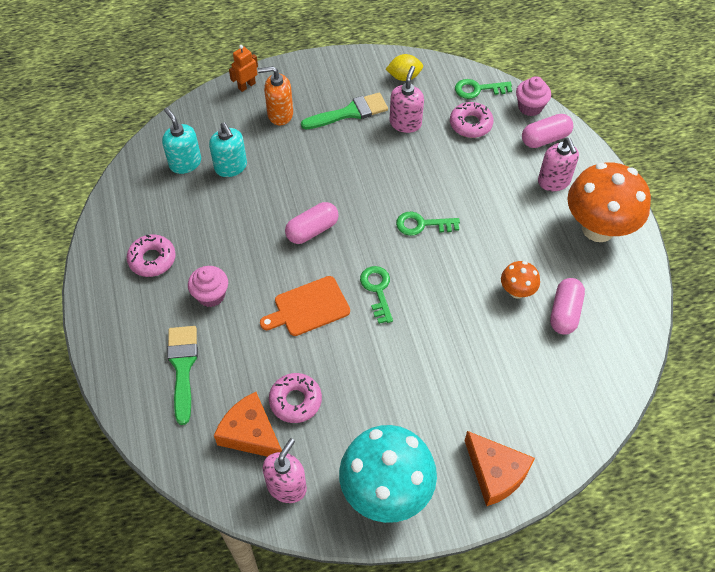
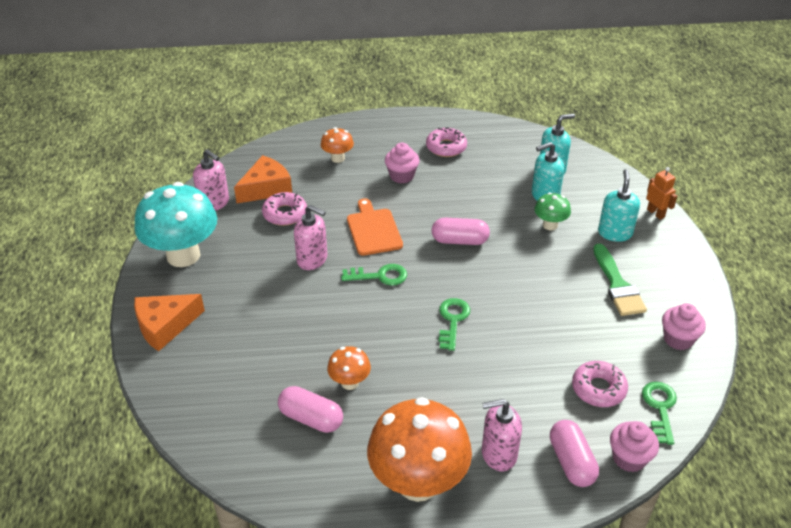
camera: 100 degrees right, 15 degrees down
green brush [167,326,198,425] -> orange mushroom [321,127,354,163]
orange soap dispenser [258,66,293,125] -> turquoise soap dispenser [598,169,640,242]
pink capsule [285,202,339,244] -> pink capsule turned 60 degrees counterclockwise [432,218,490,245]
yellow lemon [386,54,423,81] -> pink cupcake [662,303,706,350]
pink soap dispenser [390,66,424,133] -> pink soap dispenser moved to [294,205,327,270]
none -> green mushroom [534,192,571,230]

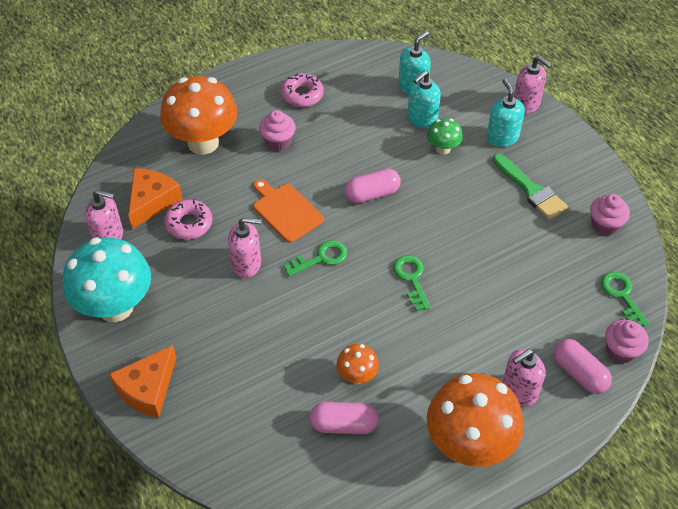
camera: 25 degrees left, 10 degrees up
orange mushroom [321,127,354,163] -> orange mushroom [160,76,237,154], size x2.13
pink donut [572,361,628,407] -> none
orange robot [646,167,677,220] -> pink soap dispenser [514,56,552,114]

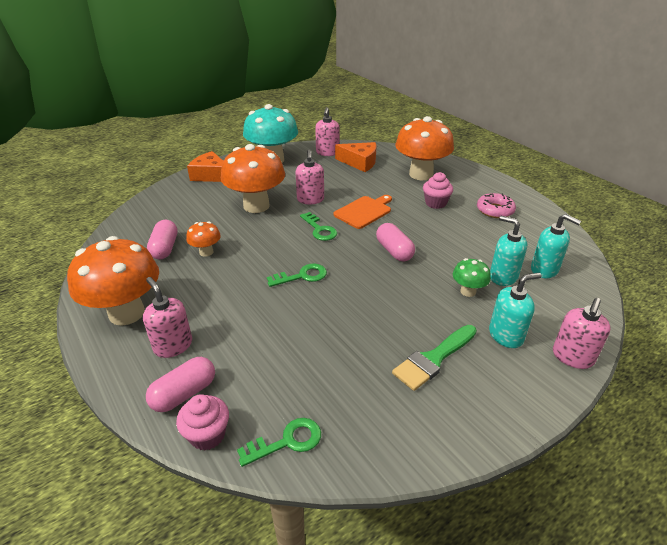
camera: 85 degrees right, 15 degrees down
pink donut [164,199,212,240] -> none
pink cupcake [590,194,630,236] -> none
none -> orange mushroom [221,144,285,213]

